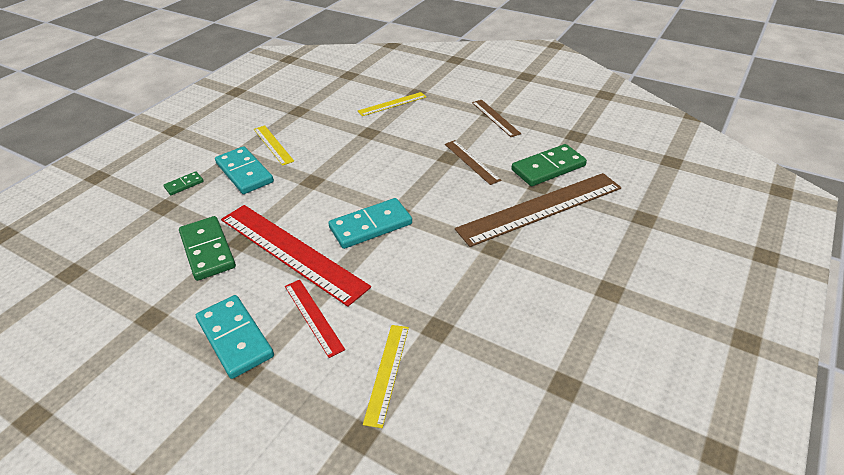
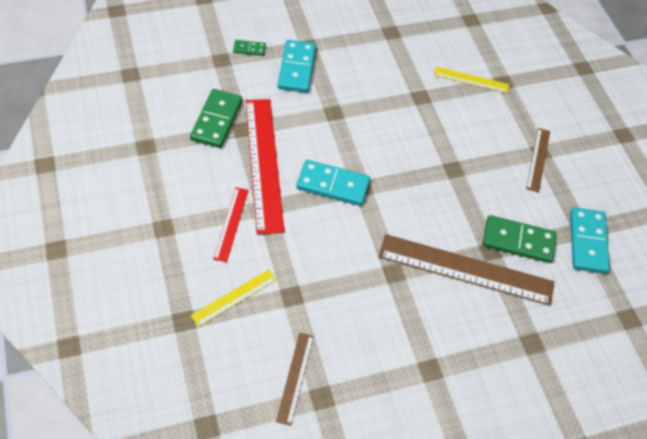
camera: 35 degrees right, 15 degrees up
turquoise domino [196,295,274,379] -> turquoise domino moved to [570,207,610,274]
yellow ruler [254,125,294,166] -> none
brown ruler [445,140,501,185] -> brown ruler moved to [276,333,314,426]

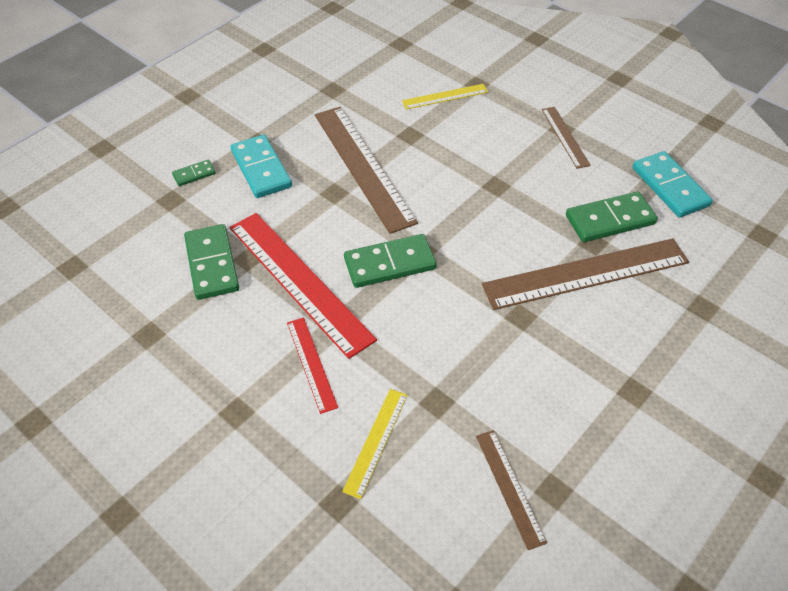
camera: 25 degrees left, 5 degrees down
turquoise domino [296,160,370,206] -> green domino [344,234,437,288]
none -> brown ruler [315,107,418,234]

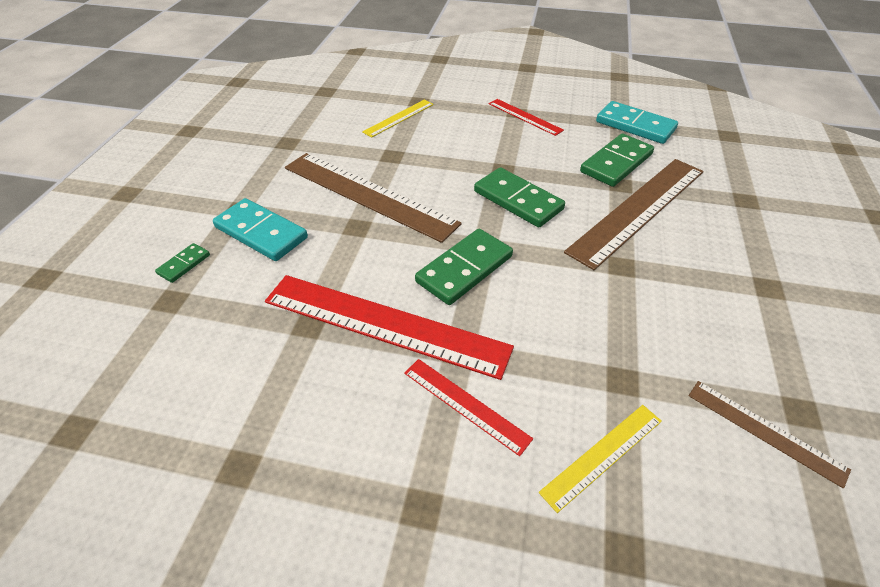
camera: 30 degrees left, 5 degrees down
green domino [184,224,239,300] -> green domino moved to [474,167,565,227]
yellow ruler [342,389,408,499] -> yellow ruler turned 60 degrees clockwise [539,405,662,513]
brown ruler [542,107,591,169] -> red ruler [489,99,564,136]

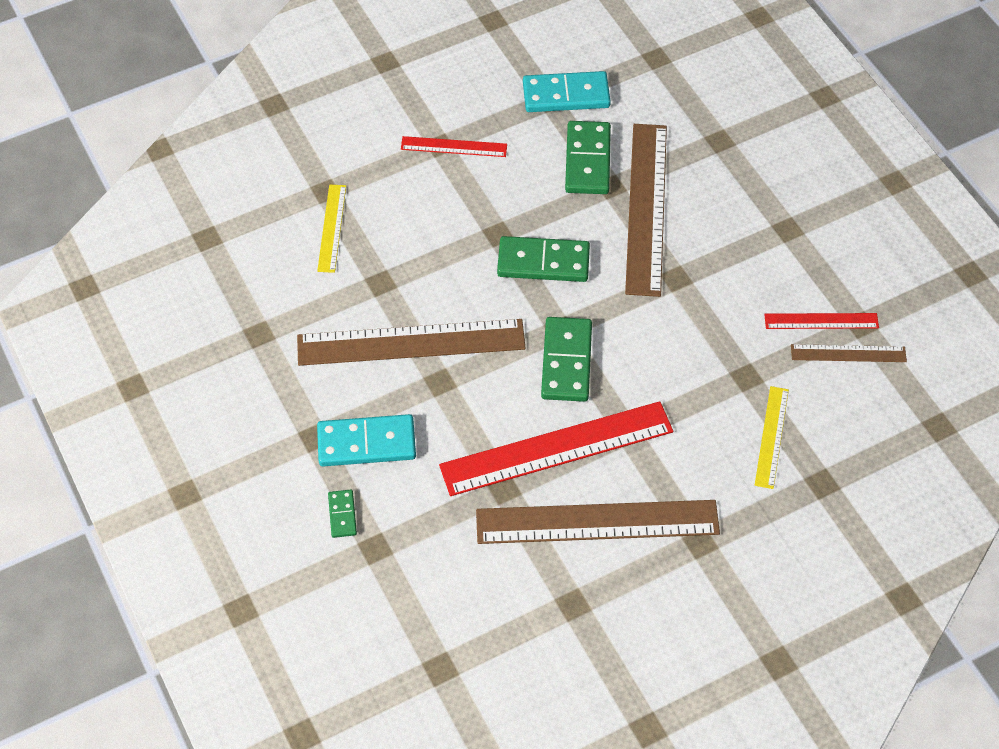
camera: 40 degrees left, 10 degrees up
red ruler [404,359,533,456] -> red ruler moved to [764,313,879,329]
none -> brown ruler [476,500,720,544]

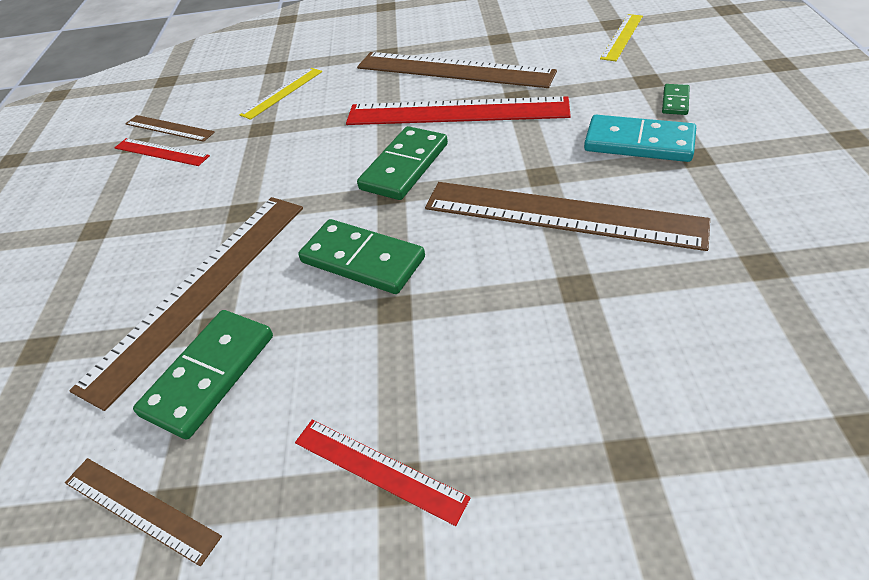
camera: 150 degrees left, 10 degrees down
yellow ruler [317,185,346,273] -> yellow ruler moved to [600,14,643,61]
turquoise domino [523,71,611,112] -> brown ruler [65,458,222,566]

